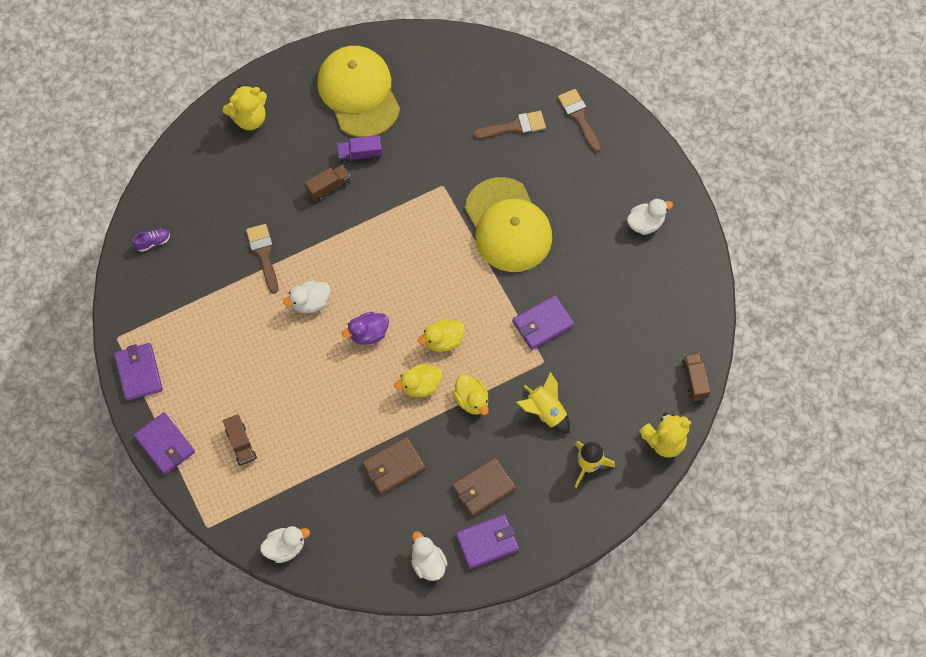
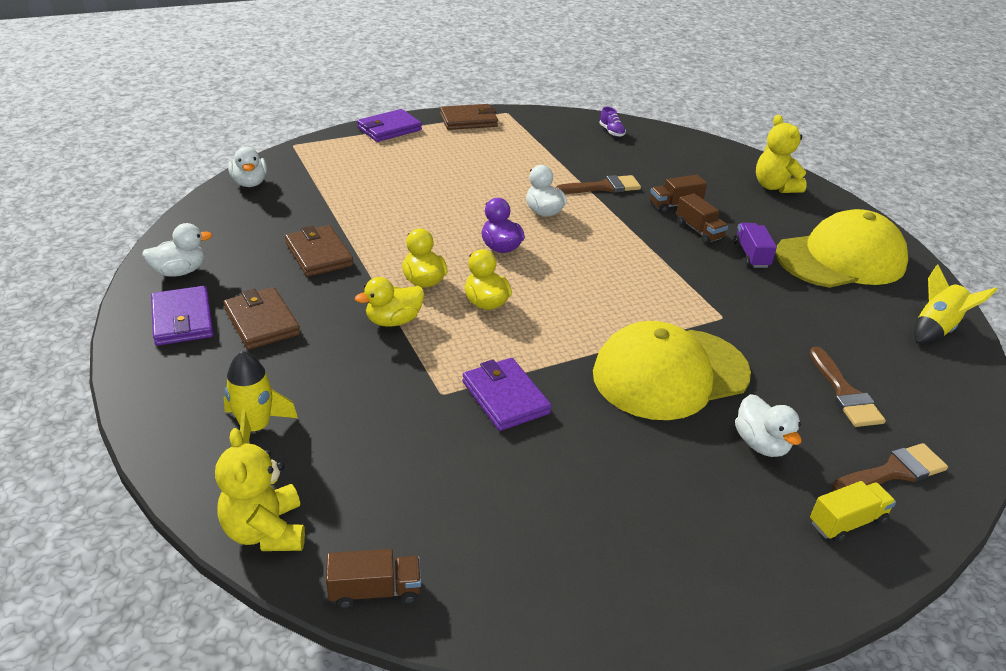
camera: 90 degrees right, 30 degrees down
purple wallet [114,343,163,401] -> brown wallet [440,104,498,130]
brown truck [223,414,257,465] -> brown truck moved to [650,175,707,213]
yellow rocket [516,372,570,434] -> yellow rocket moved to [914,264,998,344]
white duck [627,199,673,235] -> white duck moved to [735,394,802,457]
none -> yellow truck [810,481,896,543]

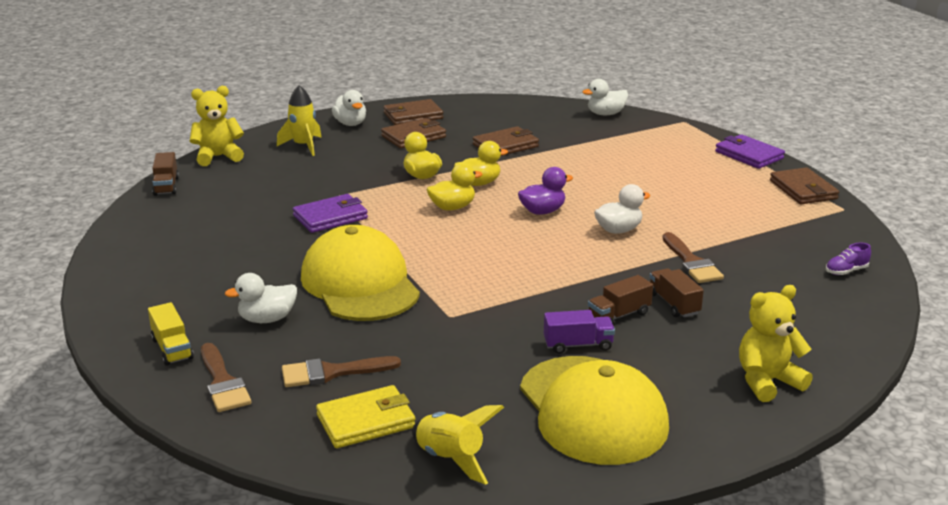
camera: 90 degrees right, 10 degrees down
white duck [142,223,212,277] -> white duck moved to [332,90,366,126]
purple wallet [151,286,213,346] -> brown wallet [384,99,443,125]
none -> yellow wallet [316,385,415,448]

